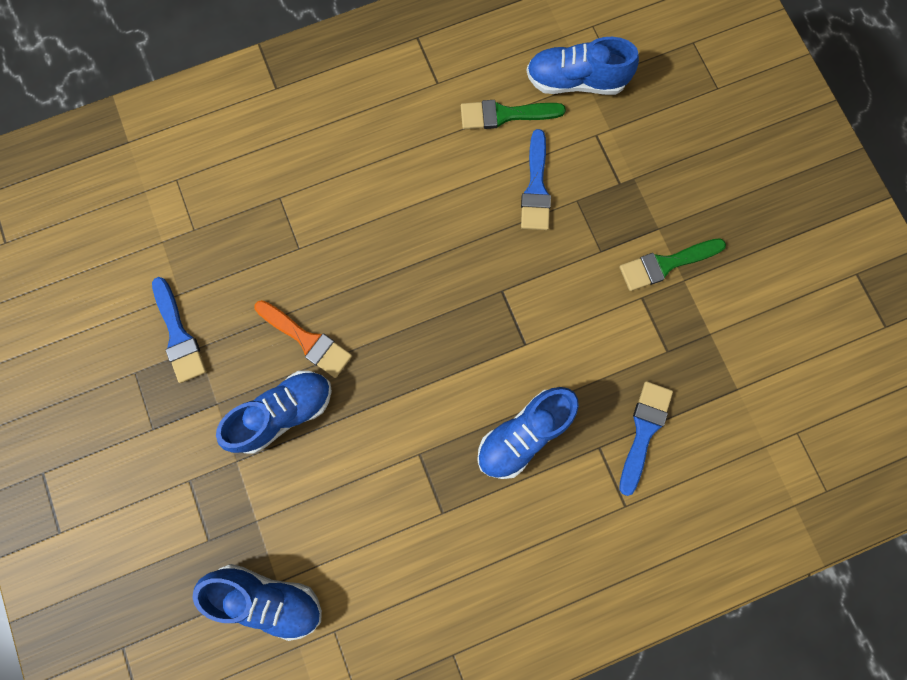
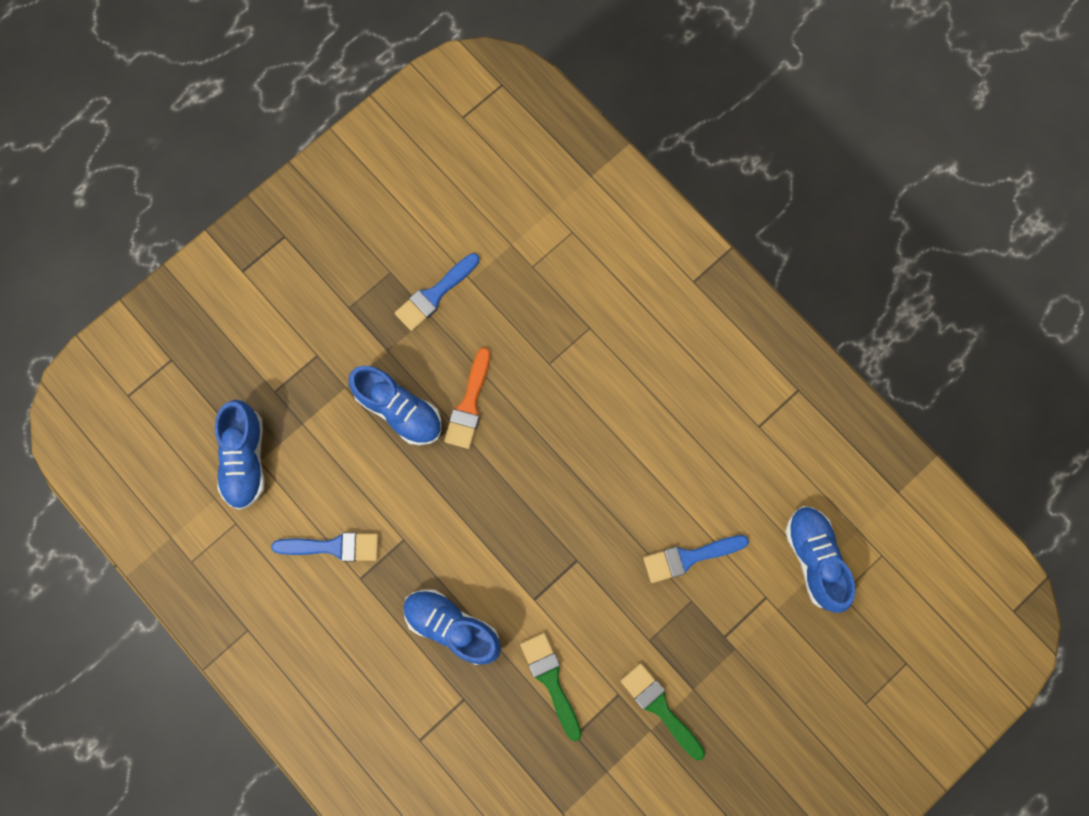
camera: 70 degrees right, 0 degrees up
green brush [461,100,566,129] -> green brush moved to [520,633,582,741]
blue brush [619,381,673,496] -> blue brush moved to [271,532,379,562]

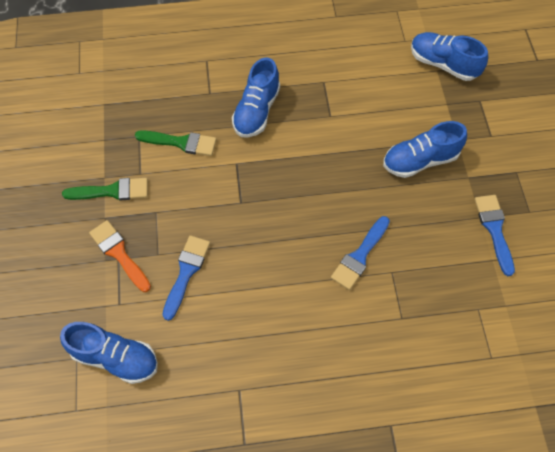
camera: 125 degrees right, 15 degrees down
blue brush [271,532,379,562] -> blue brush moved to [331,216,390,290]
blue shoe [403,589,501,665] -> blue shoe turned 135 degrees clockwise [232,57,280,137]
orange brush [444,347,490,449] -> orange brush moved to [89,220,151,292]

